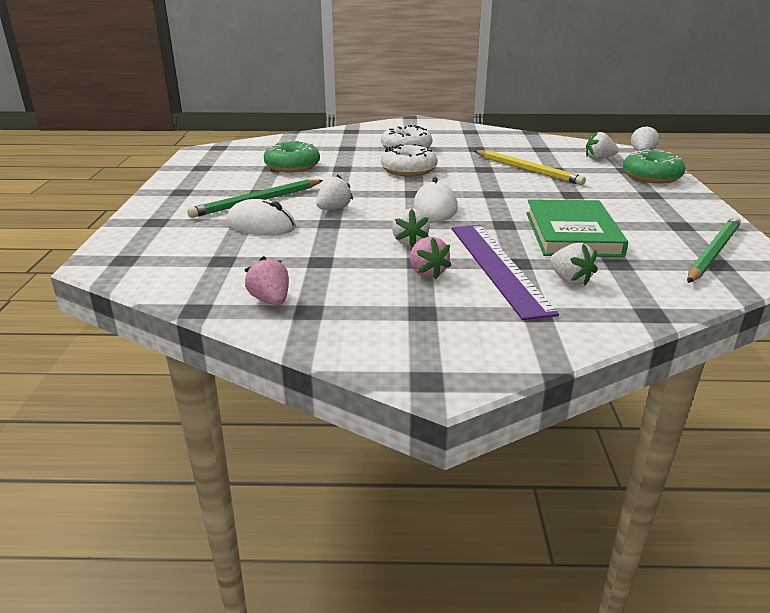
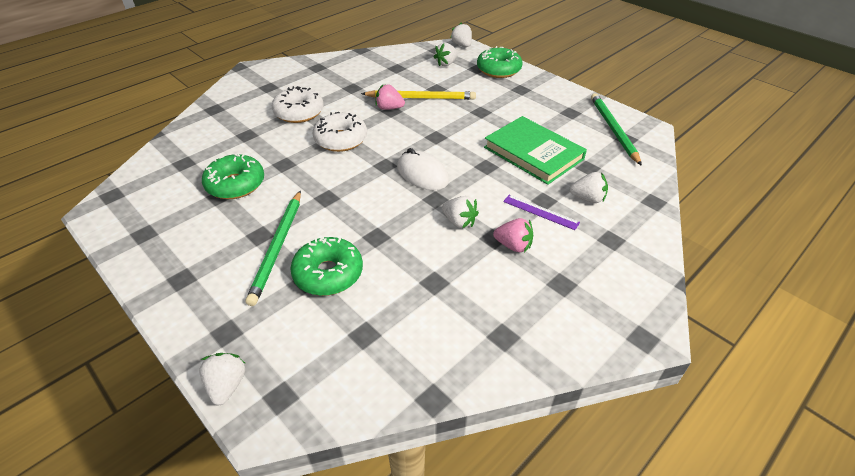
camera: 45 degrees left, 15 degrees up
white mouse [226,199,296,235] -> green donut [290,237,363,296]
pink strawberry [245,256,289,305] -> pink strawberry moved to [376,84,405,110]
white strawberry [316,174,353,210] -> white strawberry moved to [199,353,245,405]
purple ruler [452,225,559,320] -> purple ruler [503,195,580,230], size x0.48

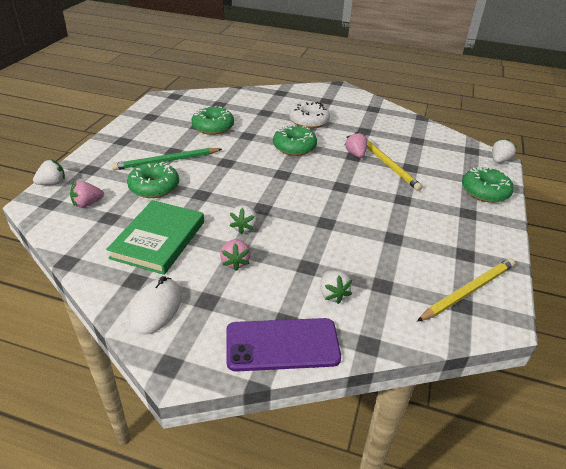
camera: 60 degrees right, 5 degrees down
white donut [313,112,367,152] -> green donut [273,124,317,156]
white mouse [397,148,449,190] -> white mouse moved to [129,276,182,335]
white strawberry [433,43,458,66] -> none
green book [484,116,587,185] -> green book moved to [106,200,204,275]
purple ruler [503,195,580,230] -> none
green pencil [591,93,642,166] -> yellow pencil [417,258,515,322]
none -> pink strawberry [70,181,104,208]
none -> purple phone [226,318,341,372]

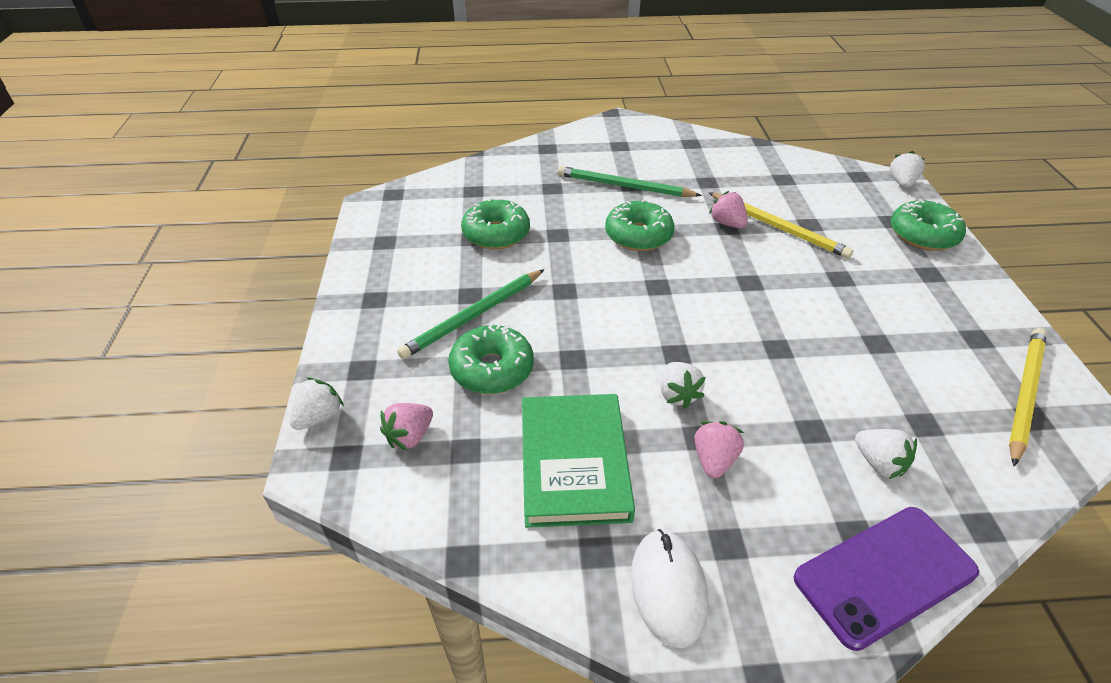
camera: 20 degrees left, 5 degrees up
pink strawberry [220,239,251,271] -> pink strawberry turned 135 degrees counterclockwise [694,421,744,478]
white donut [289,102,330,129] -> green pencil [557,166,702,197]

